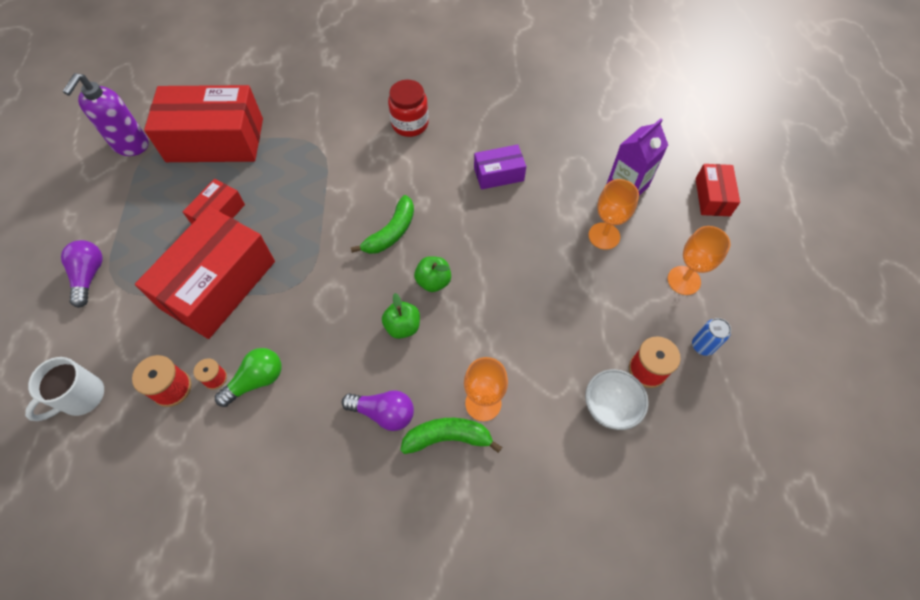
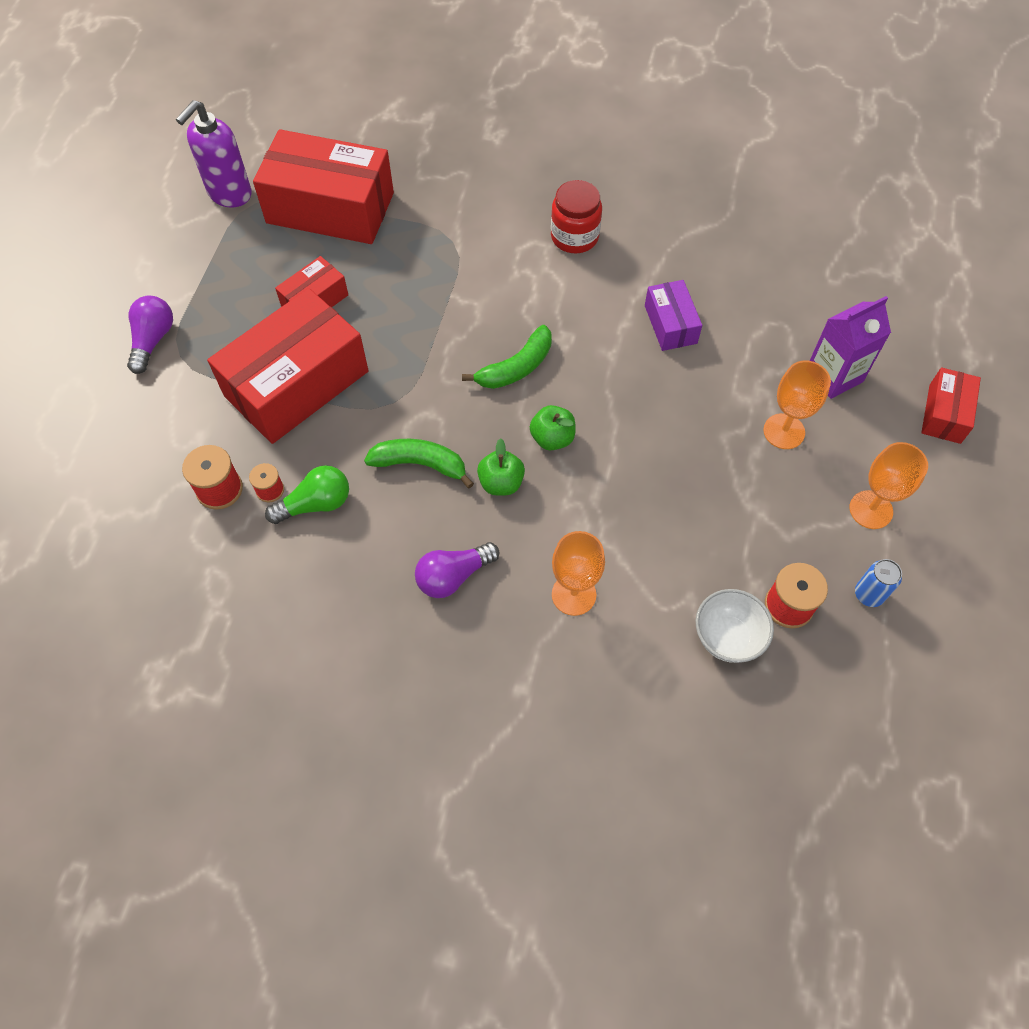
camera: 15 degrees right, 0 degrees up
white mug [25,357,104,421] -> none
purple light bulb [342,390,414,431] -> purple light bulb turned 120 degrees clockwise [415,542,499,598]
green banana [400,418,502,454] -> green banana moved to [364,439,474,488]
purple box [474,144,526,190] -> purple box turned 75 degrees clockwise [645,280,702,351]

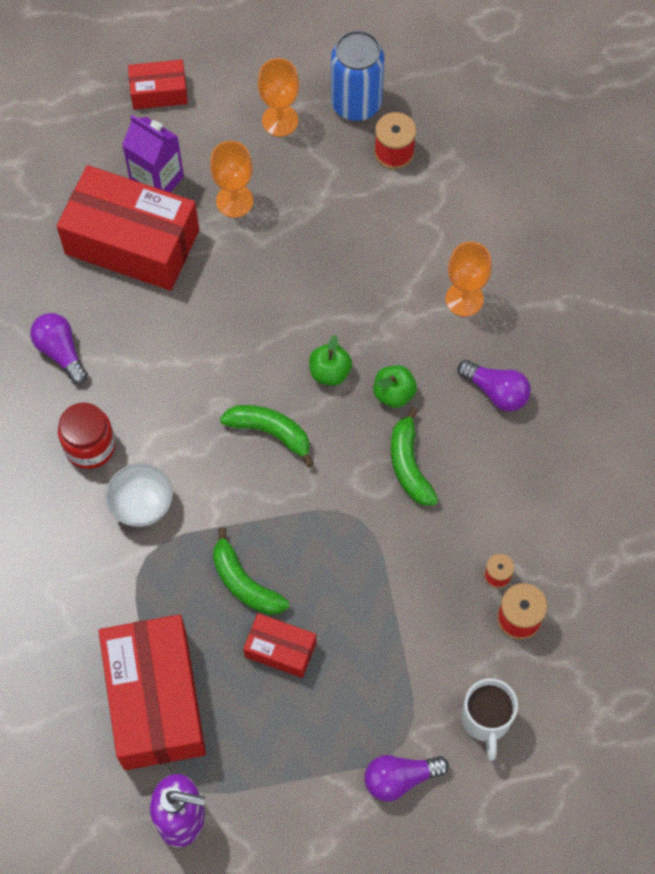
camera: 115 degrees left, 5 degrees up
red box [207,288,369,444] -> red box moved to [57,165,199,291]
green light bulb [265,465,349,524] -> none
purple box [645,280,702,351] -> none
white bowl [696,589,774,663] -> white bowl moved to [105,463,173,527]
blue can [855,559,902,607] -> blue can [331,30,384,121], size x2.01
none -> purple light bulb [30,313,88,385]
none -> green banana [213,527,289,615]
none -> white mug [462,678,518,761]

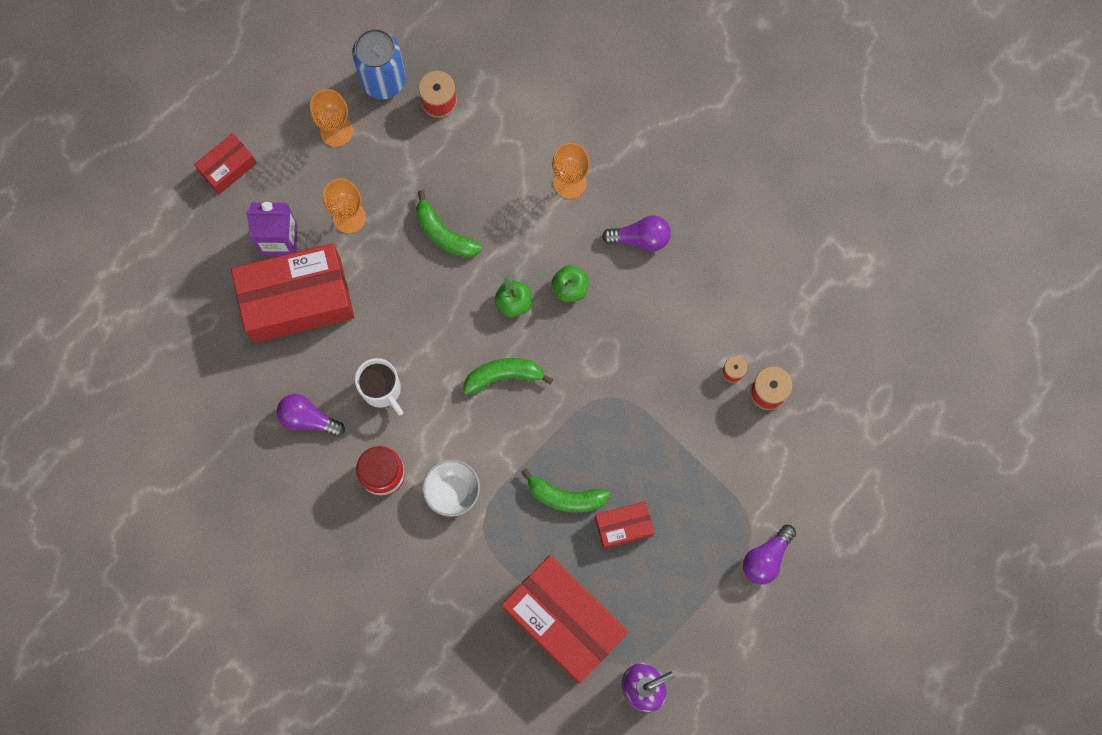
camera: 35 degrees left, 10 degrees up
green banana [391,407,438,506] -> green banana moved to [416,190,482,258]
white mug [462,678,518,761] -> white mug moved to [355,358,403,416]

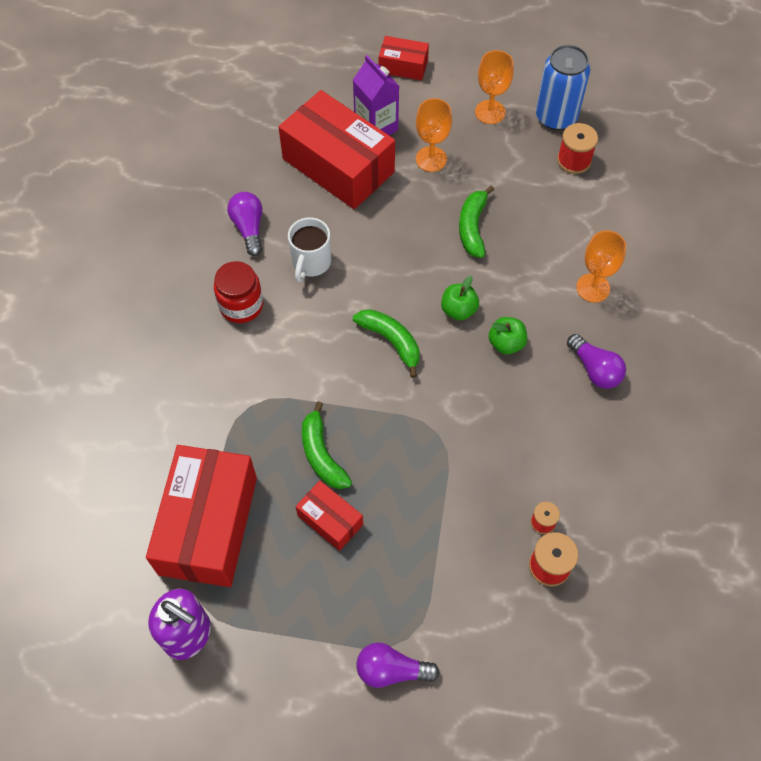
camera: 55 degrees right, 15 degrees down
white bowl [422,459,480,517] -> none

